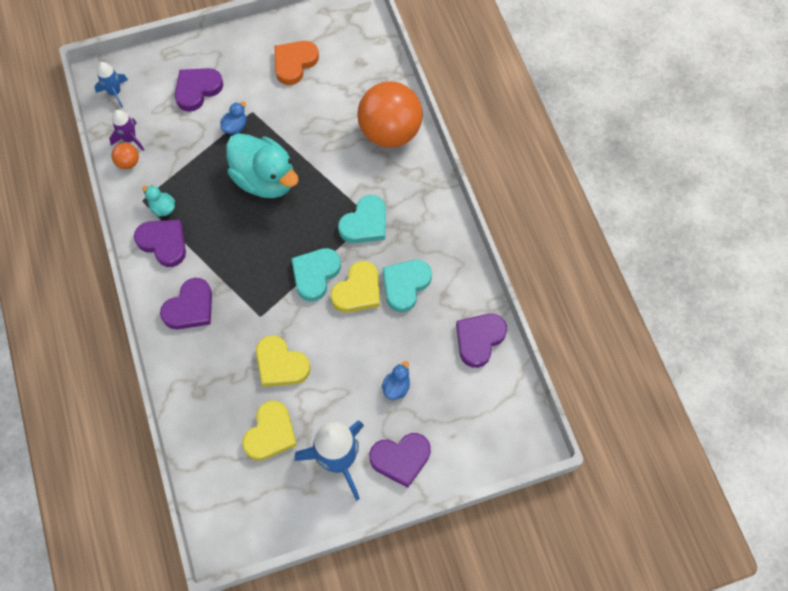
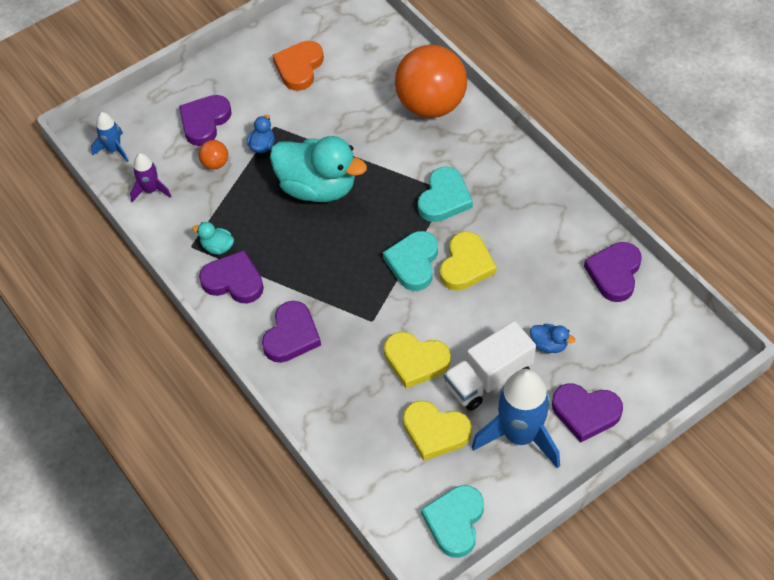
camera: 15 degrees left, 10 degrees down
orange ball [111,143,139,169] -> orange ball moved to [199,140,228,170]
yellow heart [242,400,297,461] -> yellow heart turned 105 degrees clockwise [403,400,472,461]
purple heart [369,433,431,488] -> purple heart turned 45 degrees clockwise [552,384,623,443]
blue duck [382,361,410,400] -> blue duck turned 105 degrees clockwise [530,324,575,353]
turquoise heart [383,260,432,312] -> turquoise heart moved to [421,485,484,558]
none -> white truck [444,321,536,411]

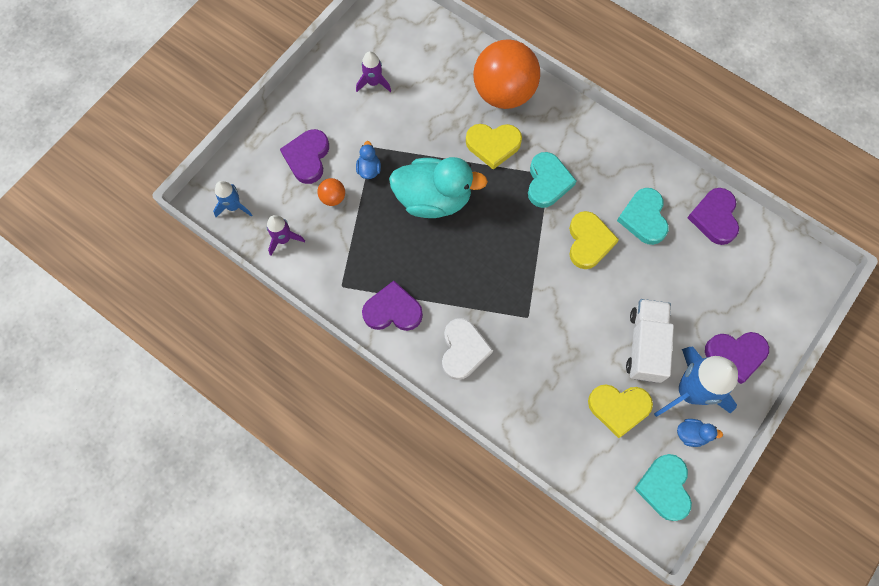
camera: 20 degrees left, 15 degrees up
turquoise duck [192,222,234,255] -> none
purple heart [262,301,321,363] -> white heart [442,318,493,380]
orange heart [272,41,324,91] -> purple rocket [356,51,391,92]
turquoise heart [383,231,438,291] -> turquoise heart moved to [617,188,669,245]
yellow heart [384,332,451,389] -> yellow heart moved to [466,124,522,170]
white truck [444,321,536,411] -> white truck turned 150 degrees clockwise [626,299,674,383]
blue duck [530,324,575,353] -> blue duck moved to [677,419,723,447]

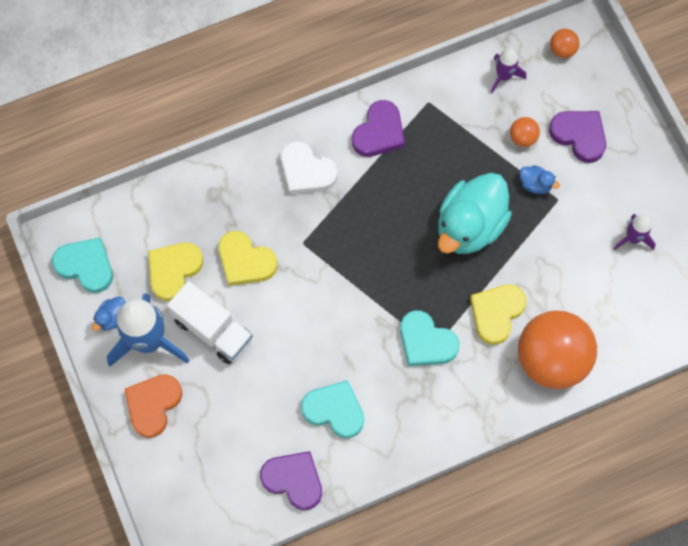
camera: 120 degrees right, 0 degrees up
blue rocket [213,181,252,217] -> orange ball [550,29,580,58]
yellow heart [569,211,619,269] -> yellow heart moved to [219,231,277,286]
purple heart [705,332,769,384] -> orange heart [125,374,182,438]

